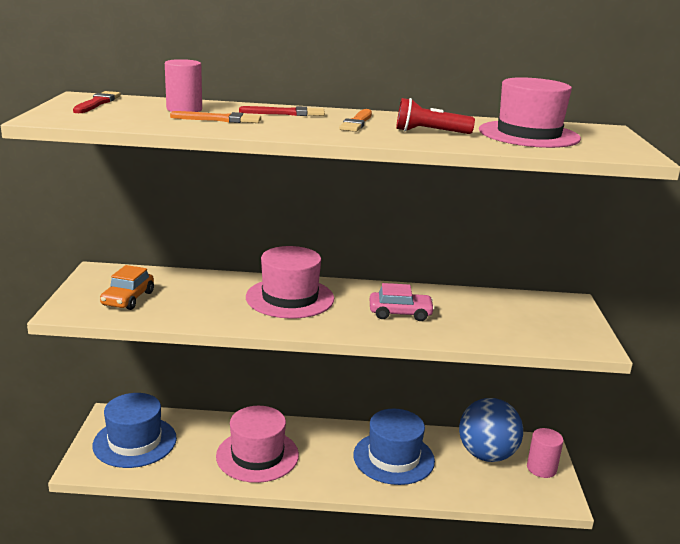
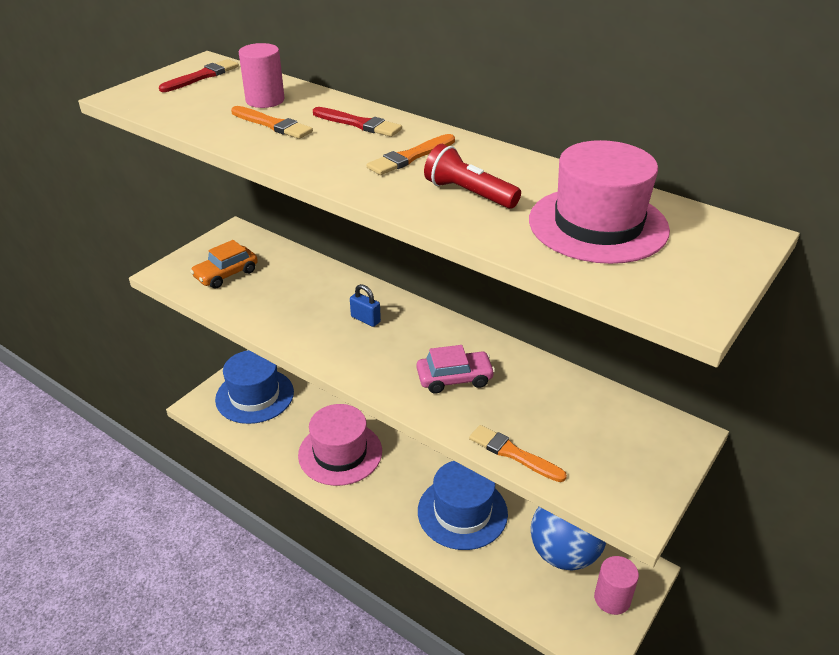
camera: 35 degrees right, 15 degrees up
pink hat [246,246,334,319] -> blue padlock [350,284,381,327]
pink car [370,283,435,321] -> pink car turned 45 degrees counterclockwise [417,345,495,394]
none -> orange brush [469,425,567,482]

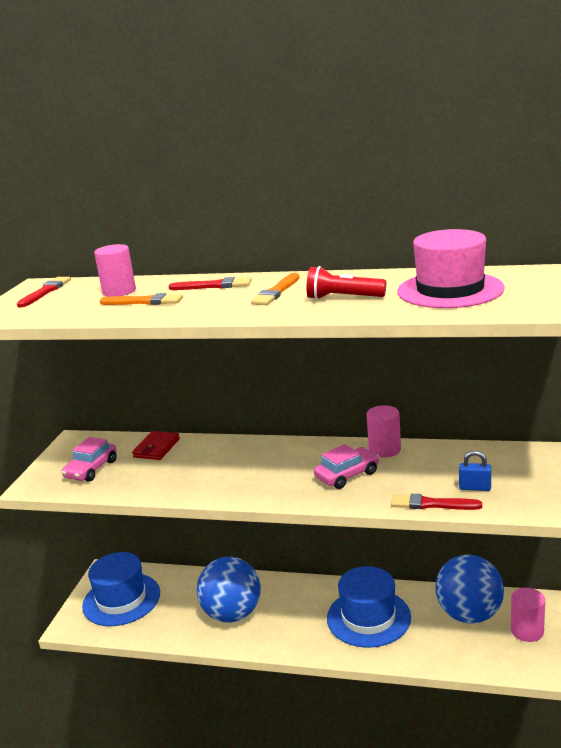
camera: 20 degrees left, 15 degrees down
orange car [190,240,258,289] -> pink car [61,437,117,482]
pink hat [298,404,382,486] -> blue ball [197,557,261,622]
blue padlock [350,284,381,327] -> blue padlock moved to [459,451,491,491]
orange brush [469,425,567,482] -> red brush [391,494,482,510]
none -> red wallet [132,431,180,460]
none -> pink cylinder [367,405,401,458]

